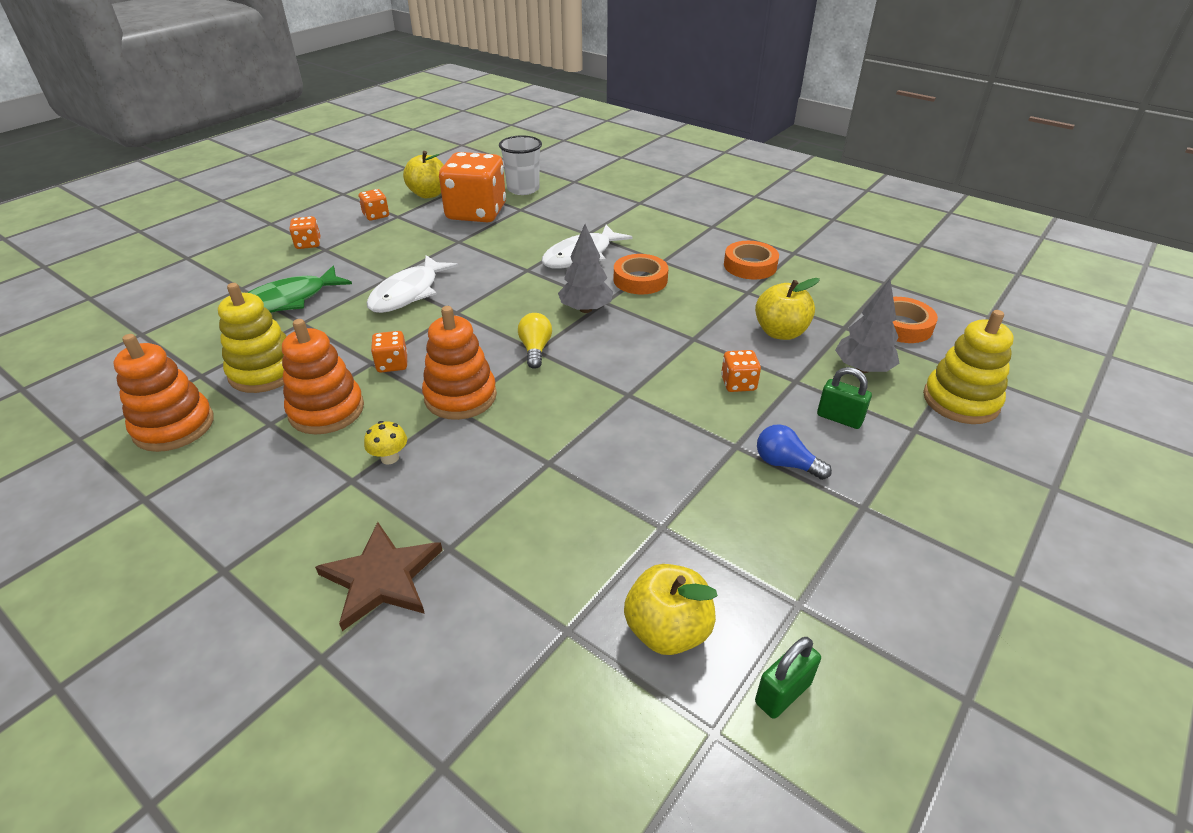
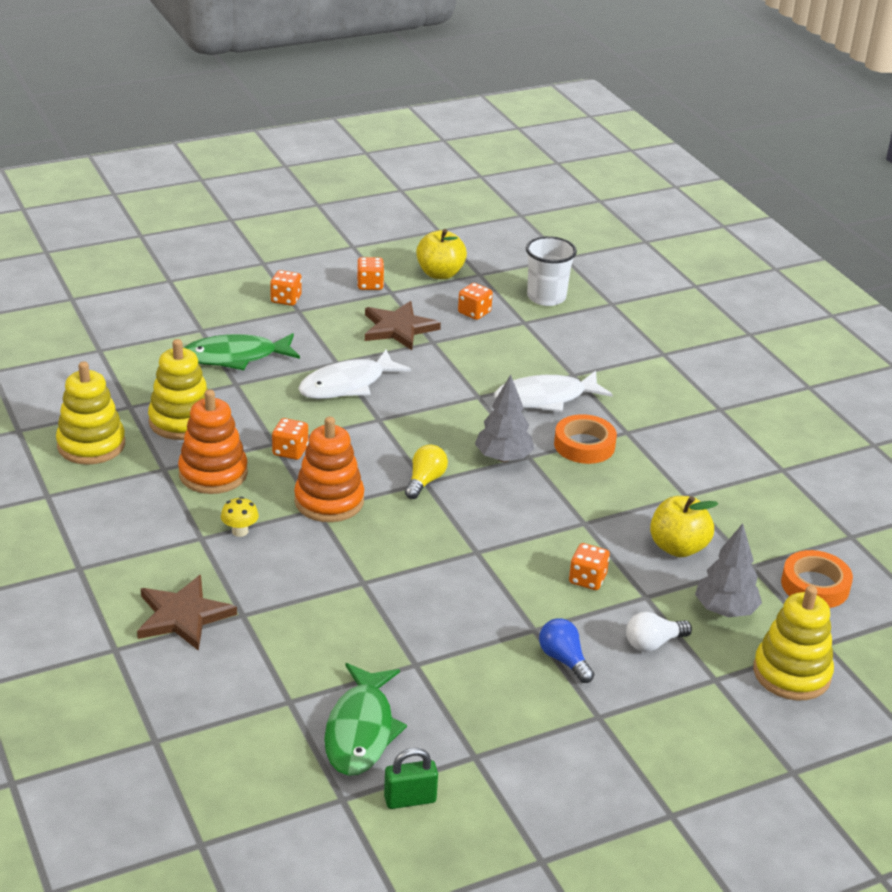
camera: 25 degrees right, 5 degrees down
orange stacking toy [113,334,214,452] -> yellow stacking toy [56,361,125,465]
orange dice [439,152,506,222] -> orange dice [458,283,493,320], size x0.43
yellow apple [624,564,718,655] -> green fish [324,663,407,776]
orange tape [724,241,779,280] -> none
green padlock [817,367,872,429] -> white light bulb [626,612,692,652]
none -> brown star [365,301,441,350]

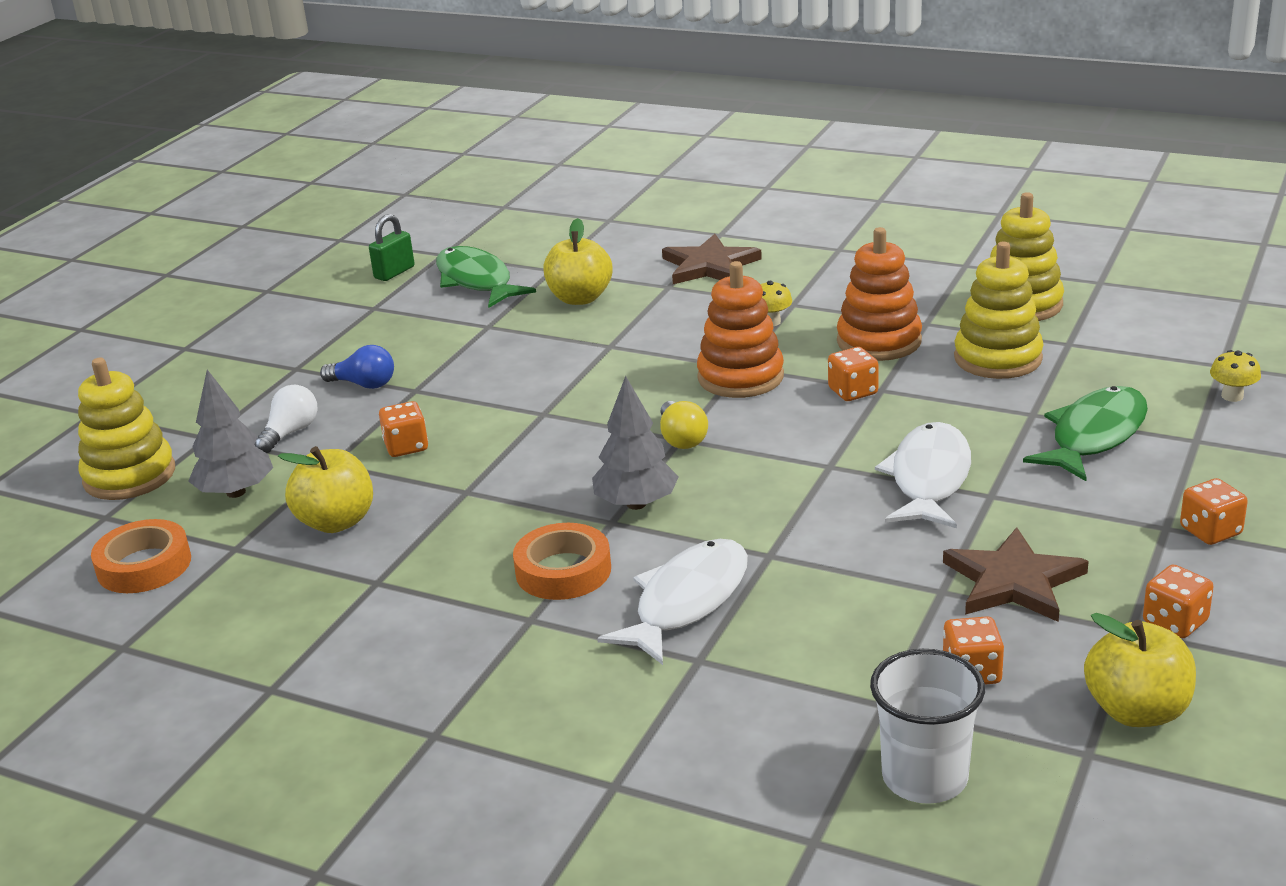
camera: 145 degrees right, 5 degrees down
none -> yellow apple [543,218,613,305]
none -> yellow mushroom [1210,350,1261,402]

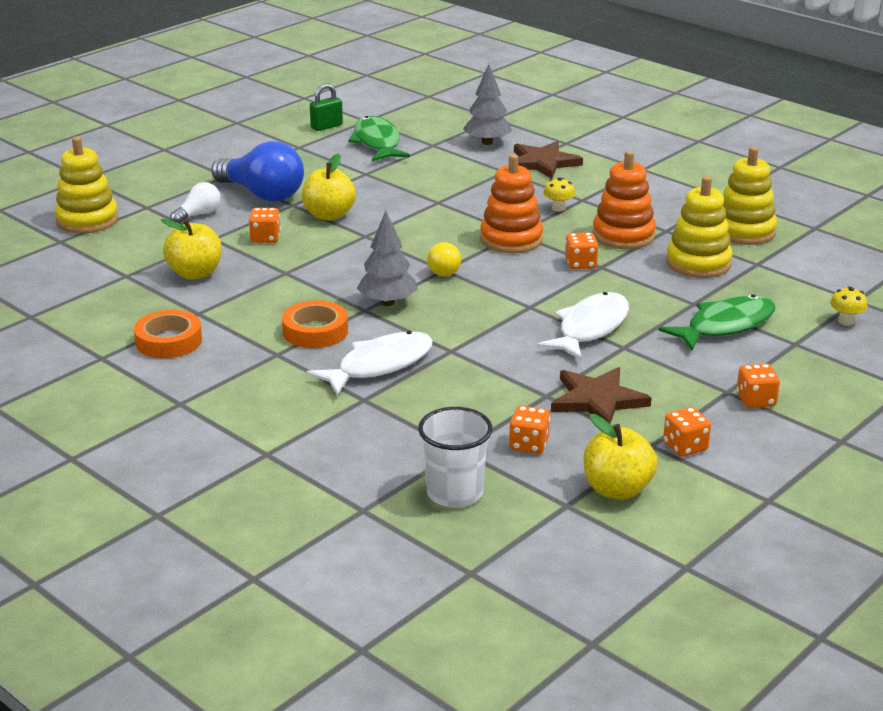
camera: 15 degrees right, 0 degrees up
orange tape [91,519,191,593] -> orange tape moved to [134,310,202,358]
grey tree [188,370,273,498] -> grey tree moved to [463,64,512,145]
blue light bulb [320,345,394,389] -> blue light bulb [211,141,304,202], size x1.94
yellow apple [543,218,613,305] -> yellow apple moved to [302,153,356,221]

